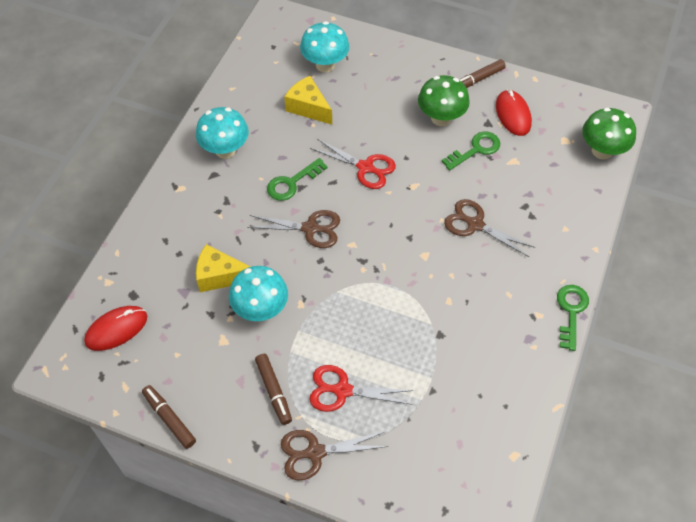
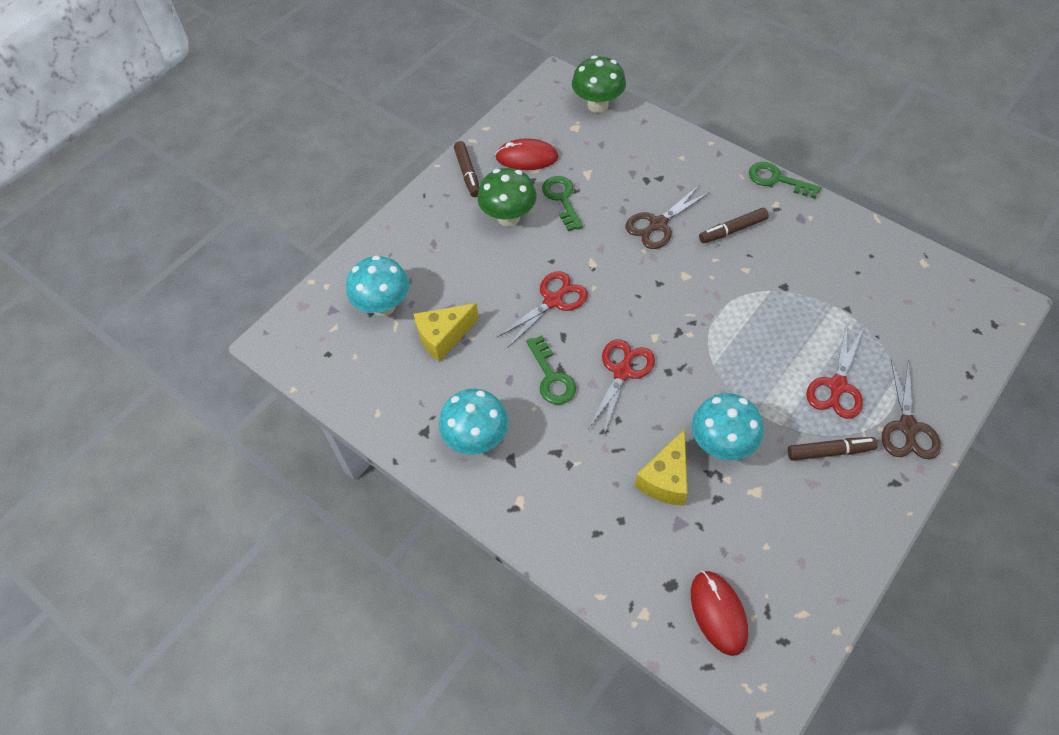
camera: 70 degrees left, 0 degrees up
brown marker [142,385,196,449] -> brown marker moved to [699,208,769,243]
brown scissors [247,210,340,248] -> red scissors [588,339,655,435]

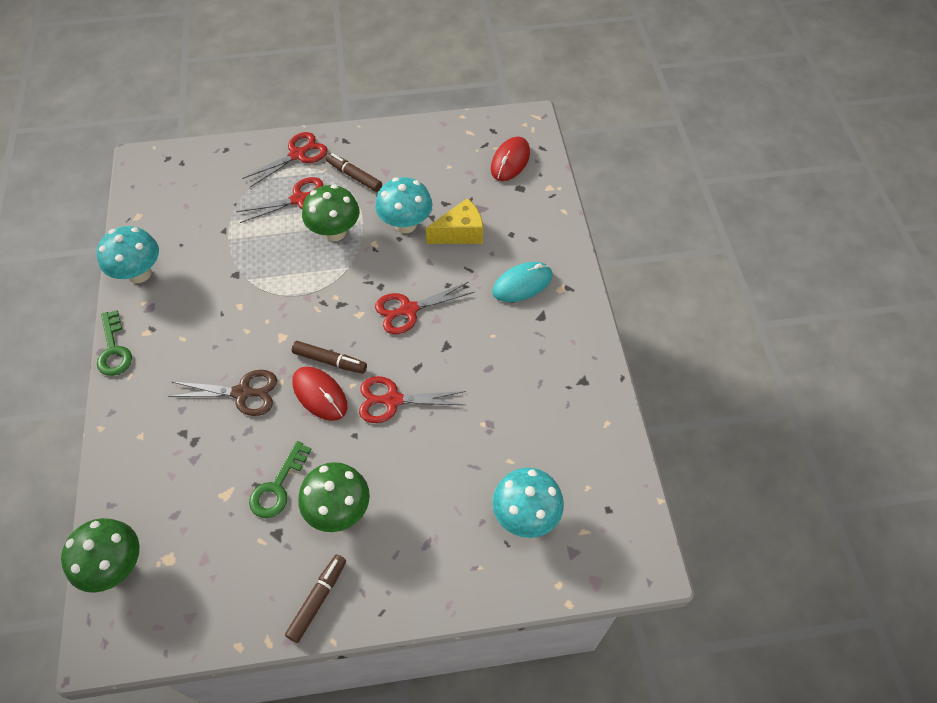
camera: 140 degrees left, 0 degrees up
yellow cheese [414,303,479,362] -> none
turquoise mushroom [439,389,508,455] -> turquoise mushroom moved to [97,226,159,283]
red mouse [495,138,558,170] -> red mouse moved to [293,367,347,421]
green key [526,335,576,404] -> none
brown marker [699,208,769,243] -> brown marker moved to [292,341,367,374]
brown scissors [882,359,941,459] -> red scissors [242,132,328,187]
none -> green mushroom [302,185,360,241]
none -> turquoise mouse [492,262,553,302]

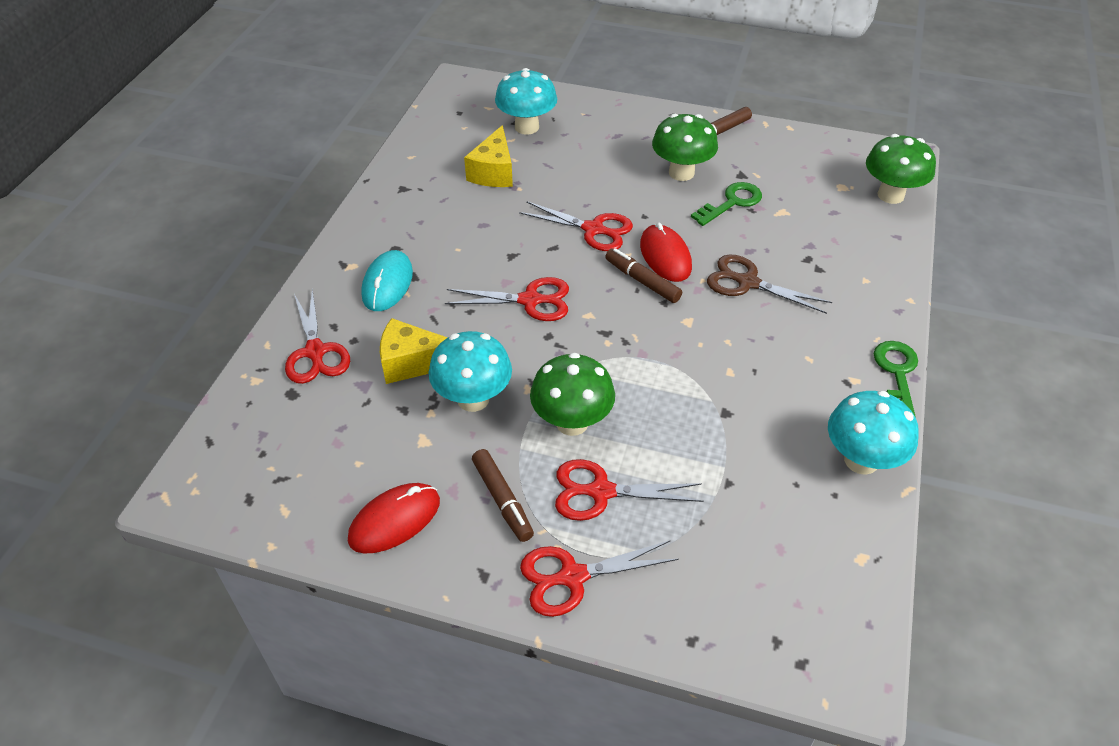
camera: 155 degrees left, 10 degrees down
red mouse [491,137,530,181] -> red mouse moved to [348,483,440,554]
turquoise mouse [492,262,553,302] -> turquoise mouse turned 75 degrees counterclockwise [361,250,413,311]
none -> red scissors [285,289,350,384]
none -> yellow cheese [464,125,513,187]

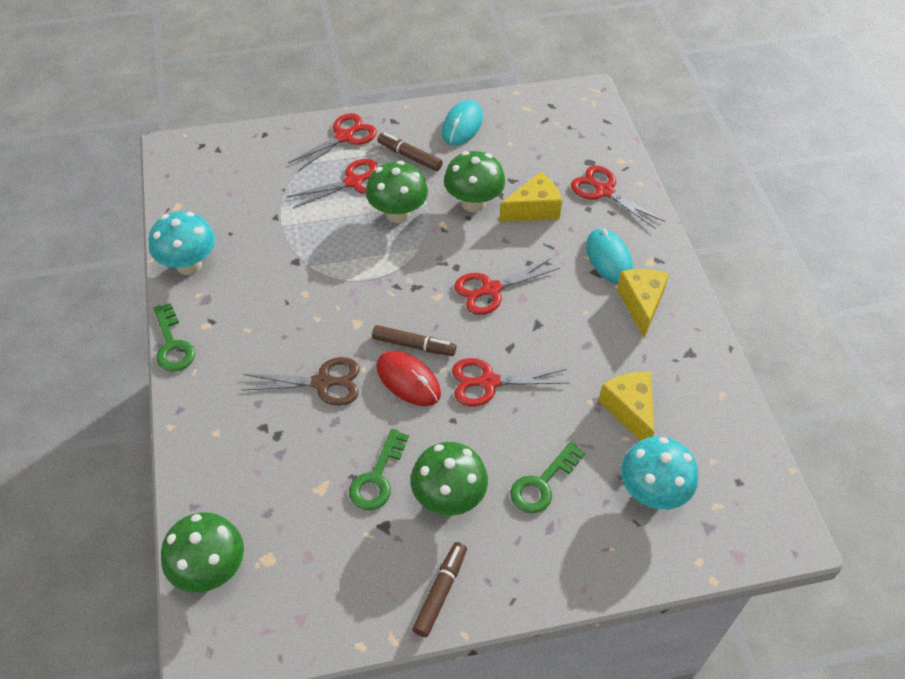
camera: 150 degrees right, 5 degrees up
red mouse [348,483,440,554] -> turquoise mouse [442,100,483,146]
turquoise mushroom [428,331,512,412] -> green mushroom [444,151,505,212]
none -> green key [510,442,585,514]
none -> yellow cheese [617,269,669,338]

